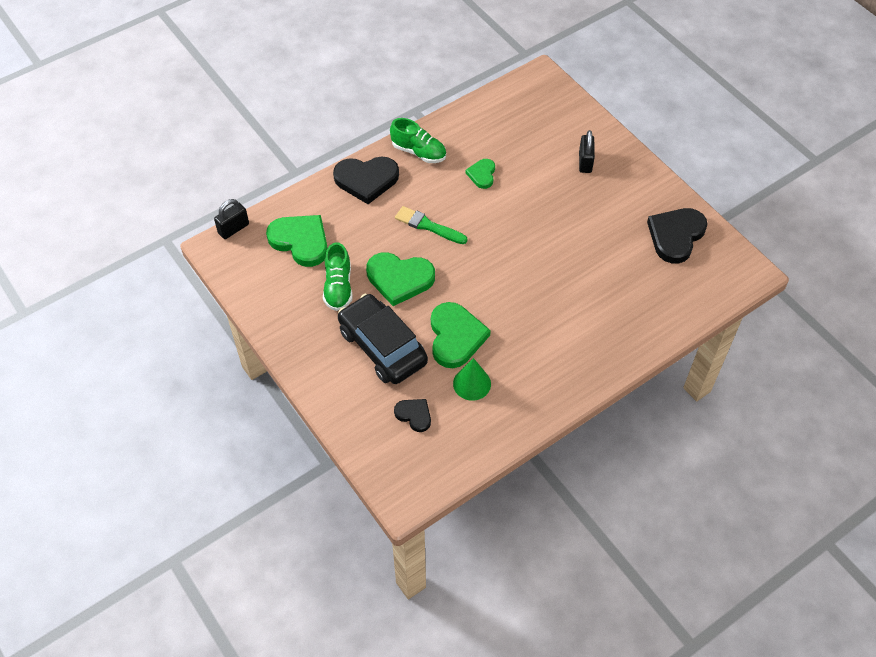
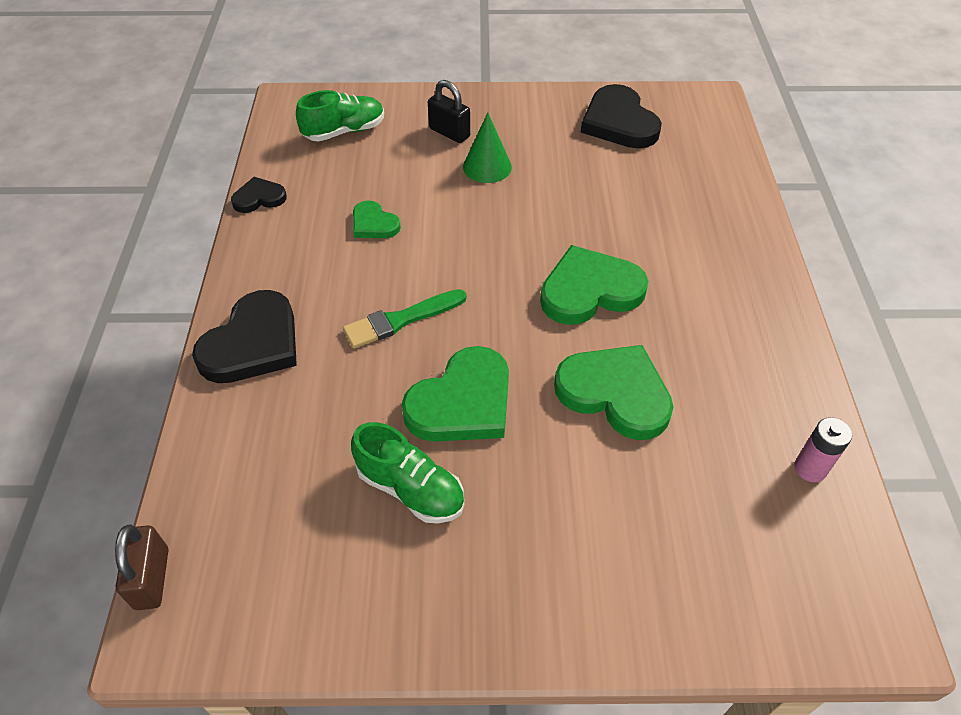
camera: 55 degrees left, 5 degrees down
black padlock [214,199,249,239] -> brown padlock [115,525,168,610]
green heart [266,215,327,267] -> green heart moved to [540,245,648,325]
black car [338,294,428,384] -> none
green shoe [390,118,446,163] -> green shoe moved to [296,90,384,142]
black heart [394,399,431,432] -> black heart moved to [231,177,287,213]
green cone [453,358,491,401] -> green cone moved to [463,113,512,183]
none -> pink battery [794,417,852,482]

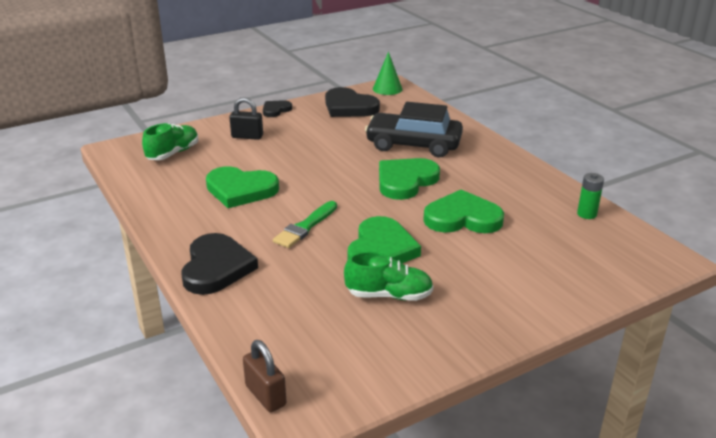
camera: 30 degrees left, 20 degrees down
black heart [231,177,287,213] -> black heart moved to [263,100,292,117]
green heart [353,200,401,238] -> green heart [206,167,279,208], size x1.84
green cone [463,113,512,183] -> green cone moved to [373,52,402,95]
pink battery [794,417,852,482] -> green battery [577,173,604,219]
none -> black car [365,102,463,158]

